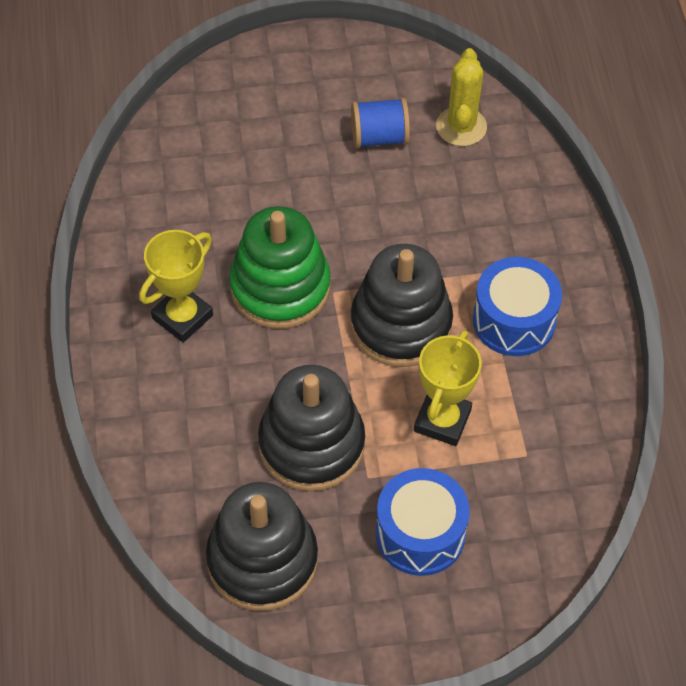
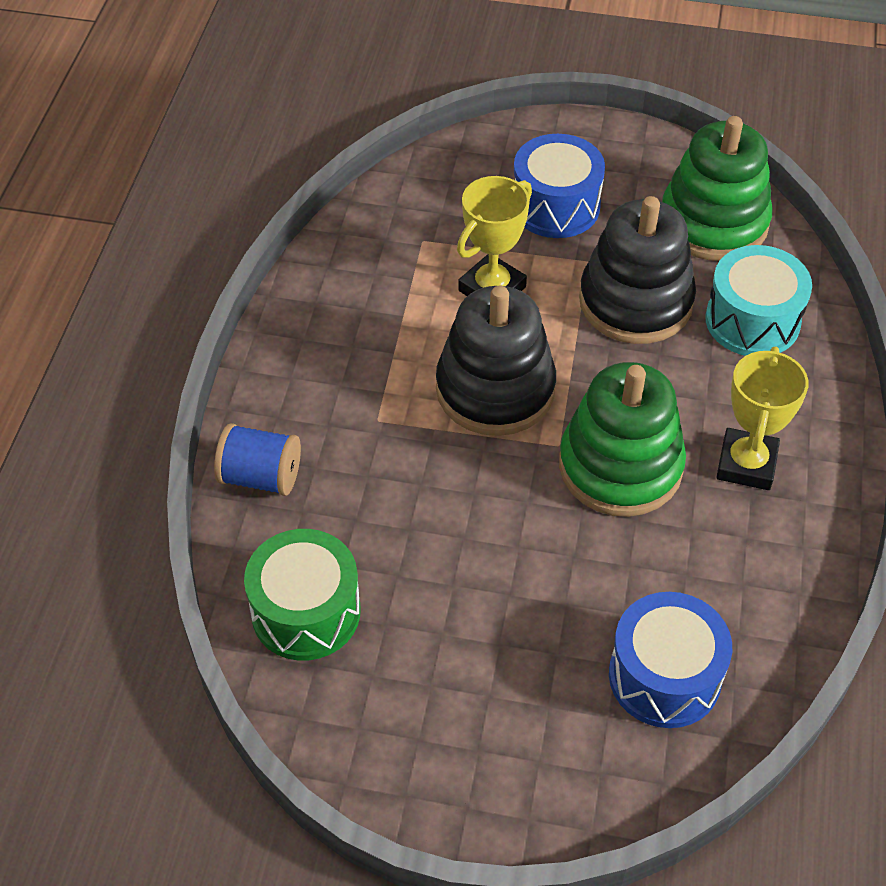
camera: 160 degrees left, 5 degrees down
yellow trophy [139,230,213,343] -> yellow trophy turned 45 degrees counterclockwise [716,346,809,490]
black stacking toy [206,482,318,611] -> green stacking toy [662,116,773,261]
blue spool [351,98,410,148] -> blue spool moved to [214,423,301,496]
yellow cactus [436,48,487,146] -> green drum [244,529,361,661]
blue drum [473,257,562,356] -> blue drum moved to [609,592,732,728]
none -> turquoise drum [705,245,812,356]

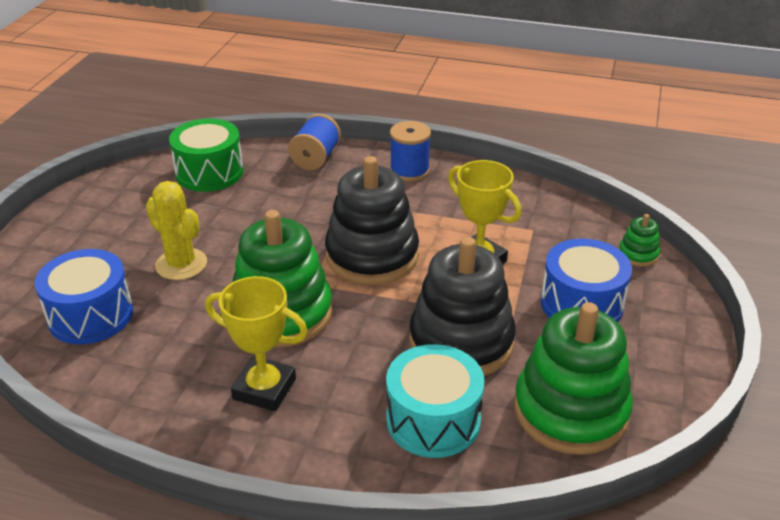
camera: 95 degrees right, 15 degrees down
none -> yellow cactus [146,181,207,280]
none -> blue spool [390,121,431,181]
none -> green stacking toy [619,214,660,267]

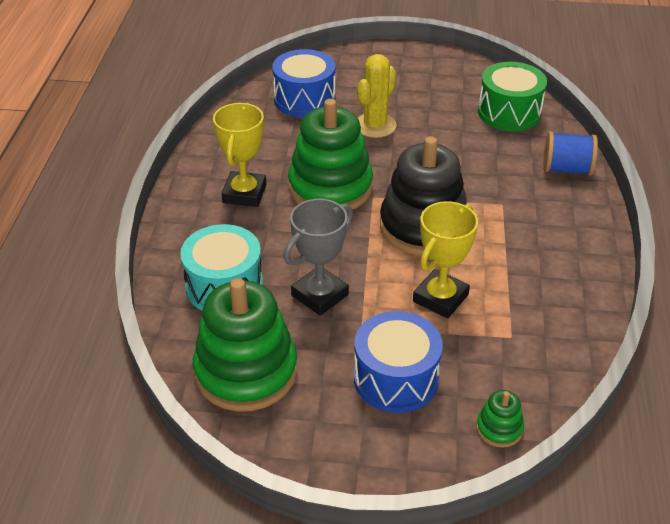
camera: 80 degrees right, 5 degrees up
blue spool [390,121,431,181] -> none
black stacking toy [409,237,516,376] -> grey trophy [283,199,353,316]

